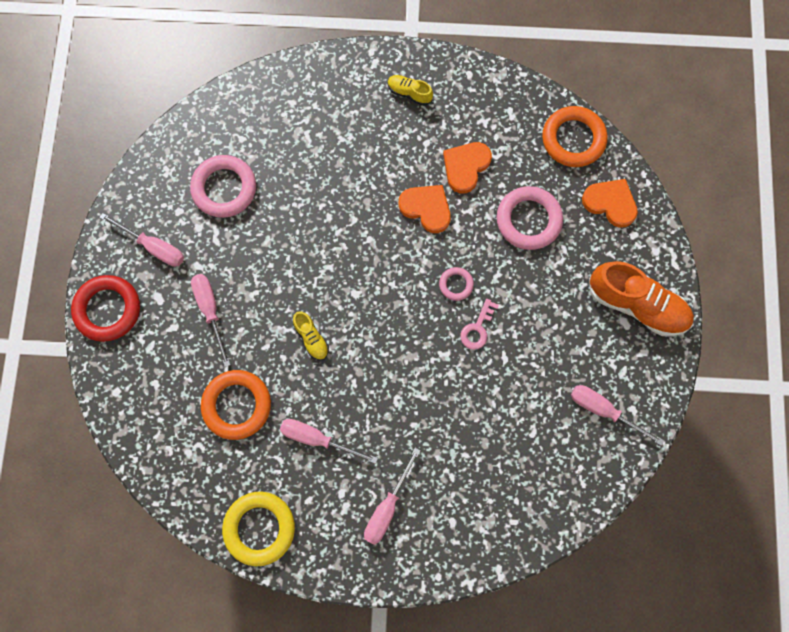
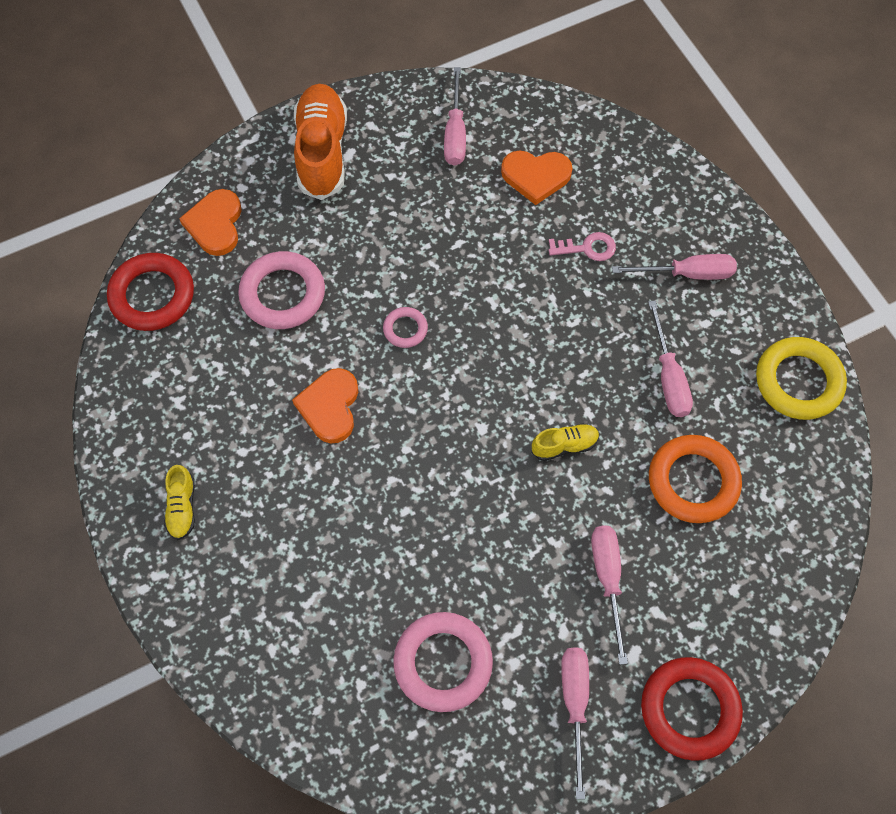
camera: 120 degrees left, 10 degrees down
pink screwdriver [191,274,230,367] -> pink screwdriver turned 135 degrees clockwise [591,525,628,665]
yellow shoe [293,311,329,361] -> yellow shoe turned 45 degrees clockwise [531,423,599,461]
orange heart [443,142,492,193] -> orange heart moved to [501,151,573,205]
pink key [460,299,499,350] -> pink key moved to [549,232,616,261]
orange ring [542,106,607,167] -> red ring [107,253,194,331]

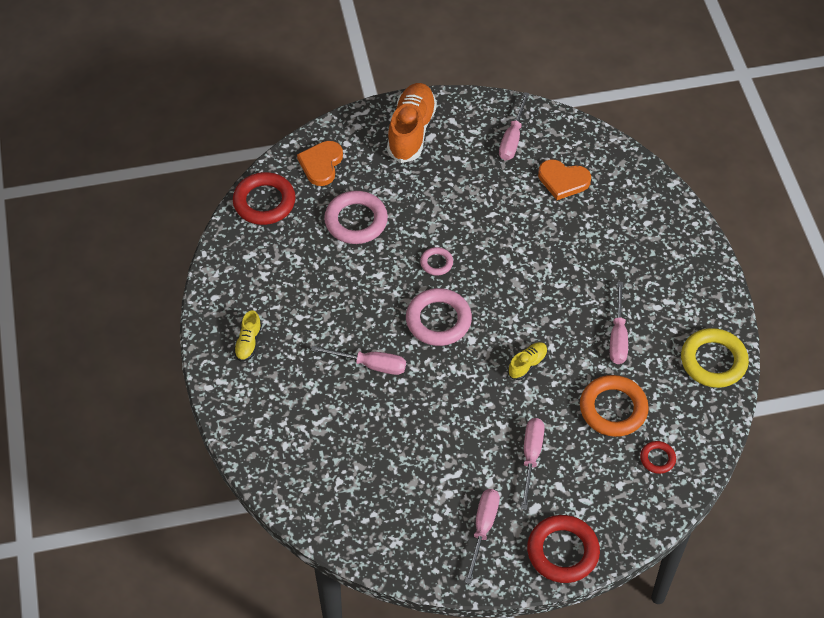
camera: 15 degrees right, 10 degrees down
orange heart [292,368,358,443] -> none
pink ring [393,612,493,712] -> pink ring moved to [406,288,472,346]
yellow shoe [531,423,599,461] -> yellow shoe turned 45 degrees counterclockwise [508,342,548,380]
pink key [549,232,616,261] -> none
pink screwdriver [612,254,737,280] -> pink screwdriver moved to [311,346,406,375]
none -> red ring [640,441,676,474]

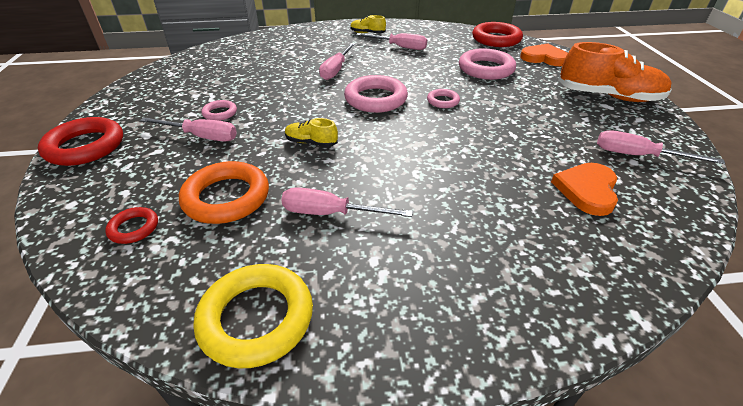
camera: 95 degrees right, 15 degrees down
pink screwdriver [465,489,500,584] -> pink screwdriver moved to [356,33,427,50]
yellow shoe [508,342,548,380] -> yellow shoe turned 150 degrees clockwise [285,118,338,147]
none -> pink ring [201,100,237,121]

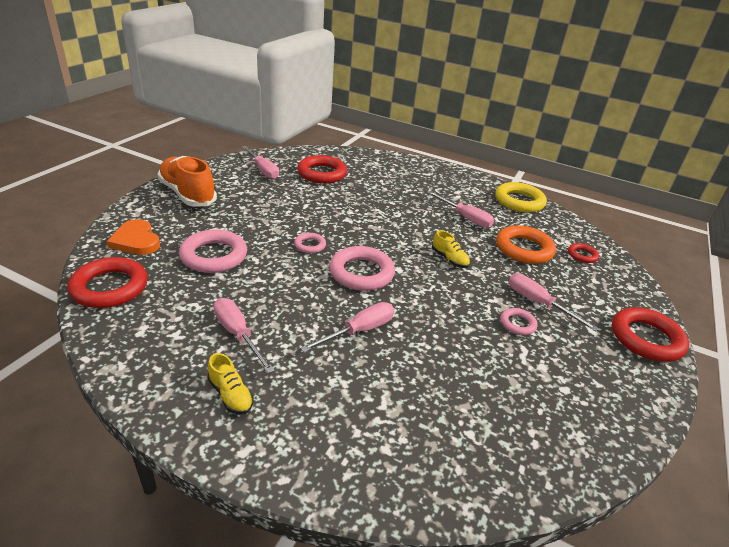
camera: 150 degrees left, 5 degrees down
orange heart [551,163,618,216] -> red ring [297,155,347,184]

